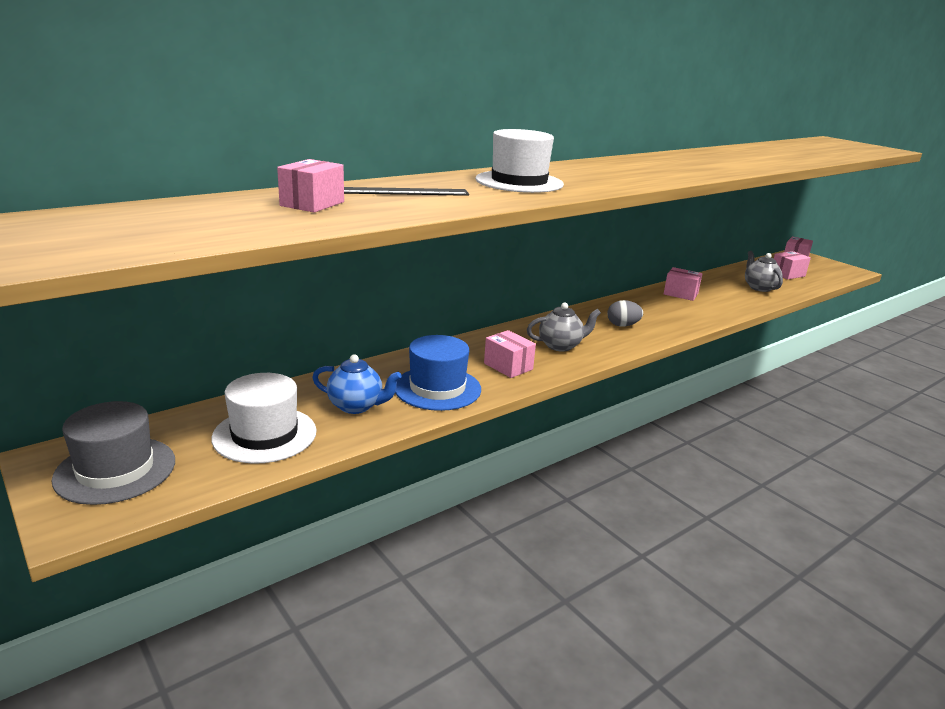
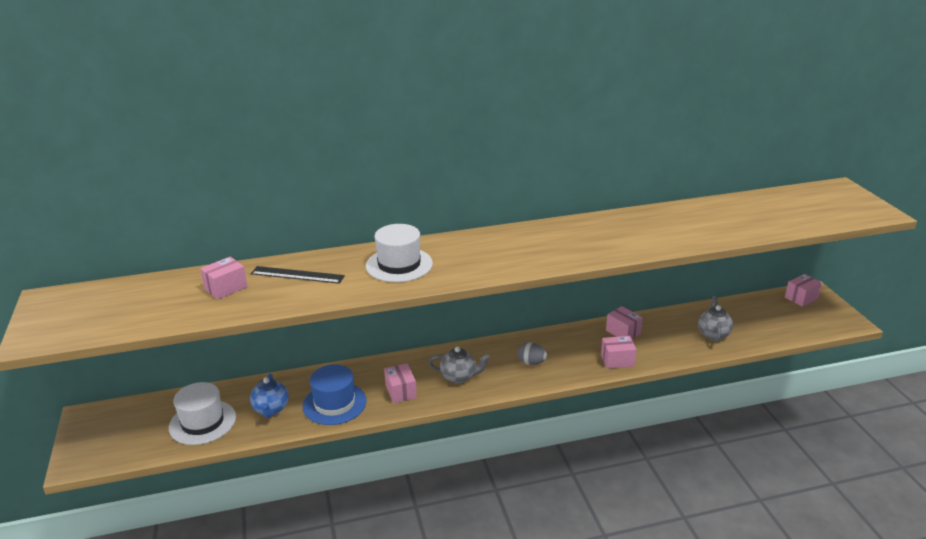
camera: 25 degrees right, 5 degrees up
grey hat [51,401,175,505] -> none
blue teapot [312,354,402,414] -> blue teapot turned 45 degrees clockwise [250,373,289,418]
pink box [774,251,811,279] -> pink box moved to [601,336,637,369]

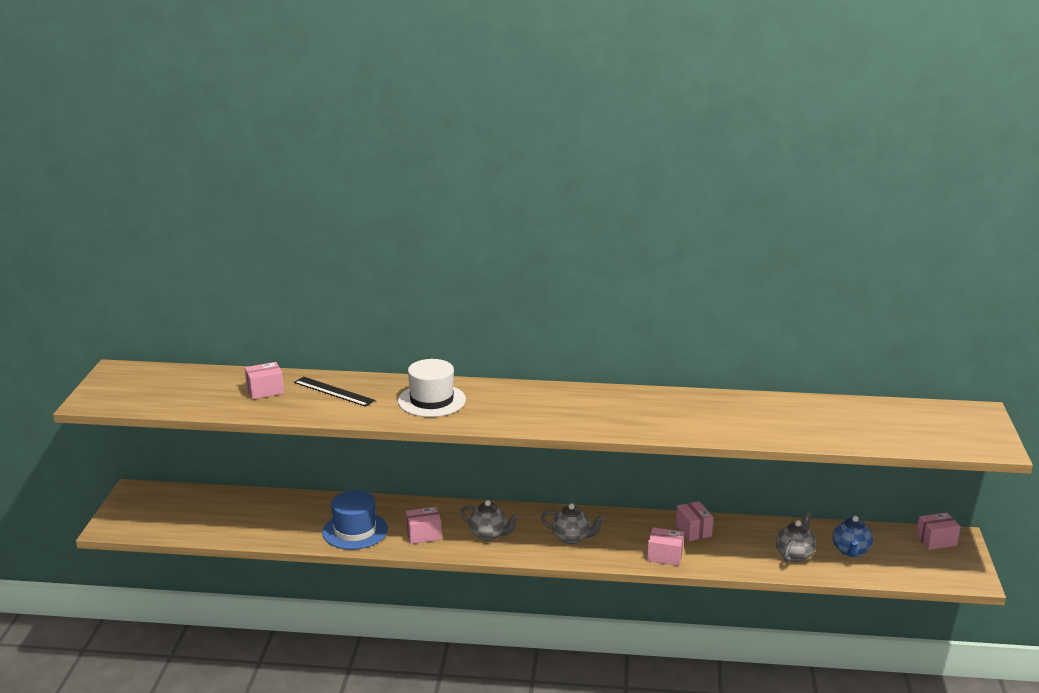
camera: 20 degrees right, 5 degrees down
white hat [169,382,236,445] -> none
blue teapot [250,373,289,418] -> blue teapot moved to [832,514,873,557]
pink box [384,363,417,403] -> pink box turned 75 degrees clockwise [405,507,442,544]
grey egg [518,342,547,365] -> grey teapot [541,503,605,544]

